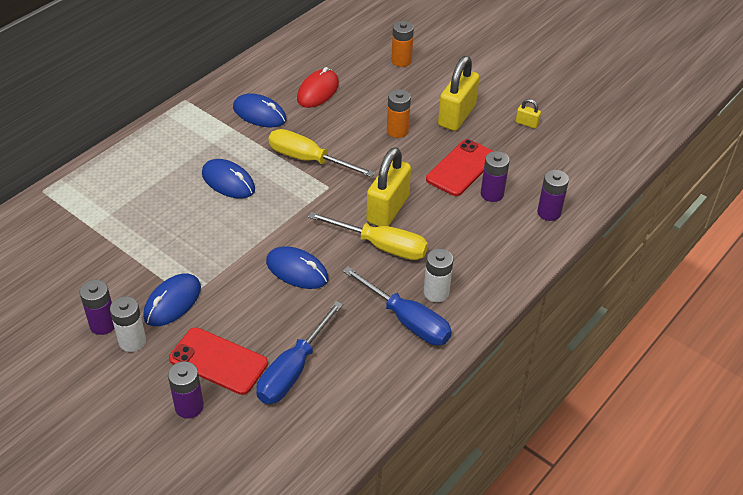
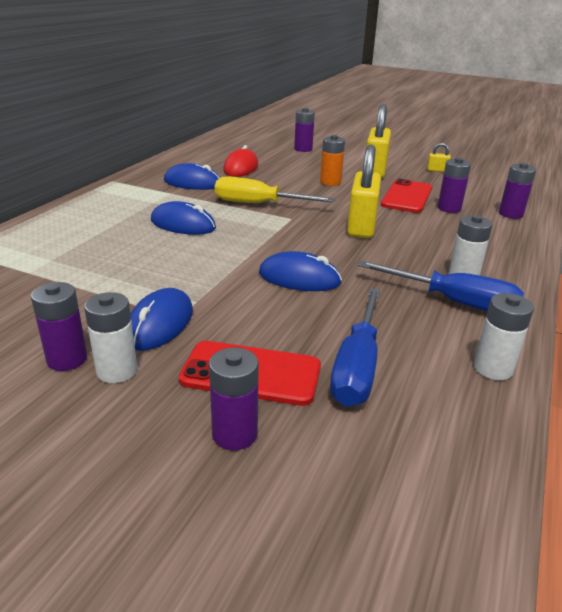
camera: 15 degrees left, 15 degrees down
yellow screwdriver [308,212,428,260] -> none
orange battery [391,21,414,67] -> purple battery [294,108,315,152]
none -> white battery [474,293,534,380]

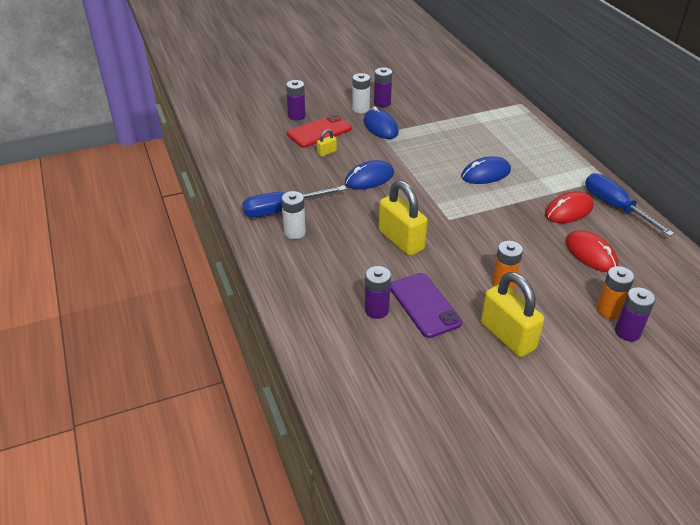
camera: 135 degrees right, 10 degrees up
blue mouse [164,163,220,190] -> red mouse [545,191,594,223]
yellow screwdriver [215,176,335,203] -> none
blue screwdriver [330,288,380,407] -> blue screwdriver moved to [585,173,675,236]
red phone [381,179,432,213] -> purple phone [390,273,462,338]
yellow padlock [427,143,451,172] -> yellow padlock moved to [317,129,337,157]
white battery [474,293,534,380] -> none
purple battery [499,163,536,219] -> none
none -> orange battery [596,266,634,319]

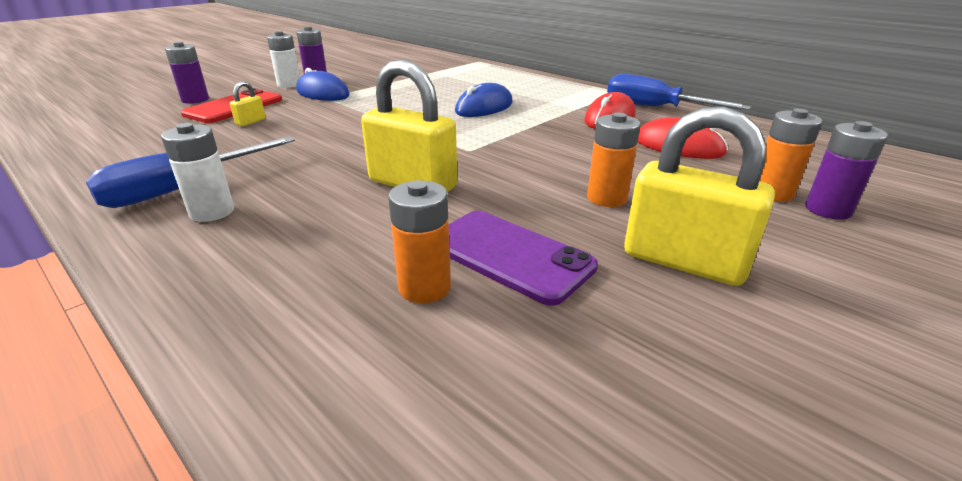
camera: 25 degrees left, 10 degrees down
blue mouse [345,160,394,190] -> none
purple battery [365,266,391,319] -> orange battery [388,181,451,303]

